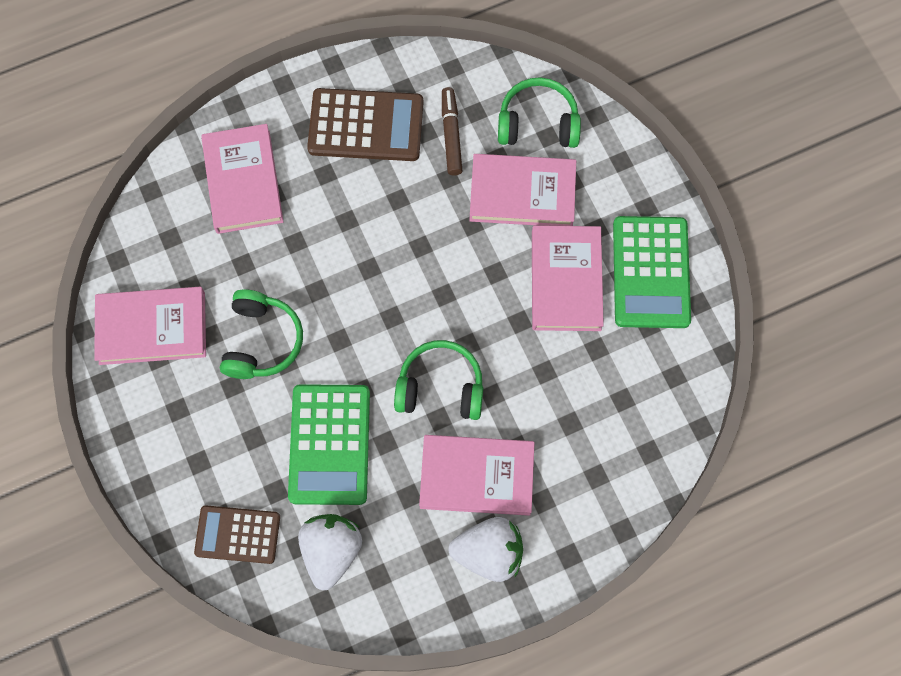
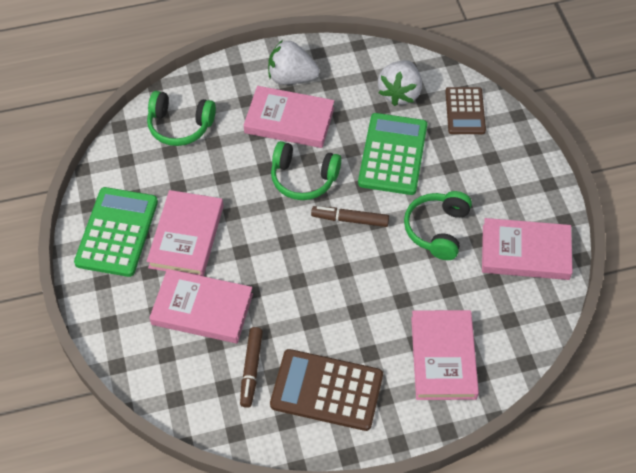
camera: 170 degrees left, 15 degrees down
brown calculator [194,505,280,564] -> brown calculator turned 75 degrees clockwise [445,87,486,134]
green headphones [498,77,581,148] -> green headphones moved to [147,91,216,146]
none -> brown marker [311,206,389,227]

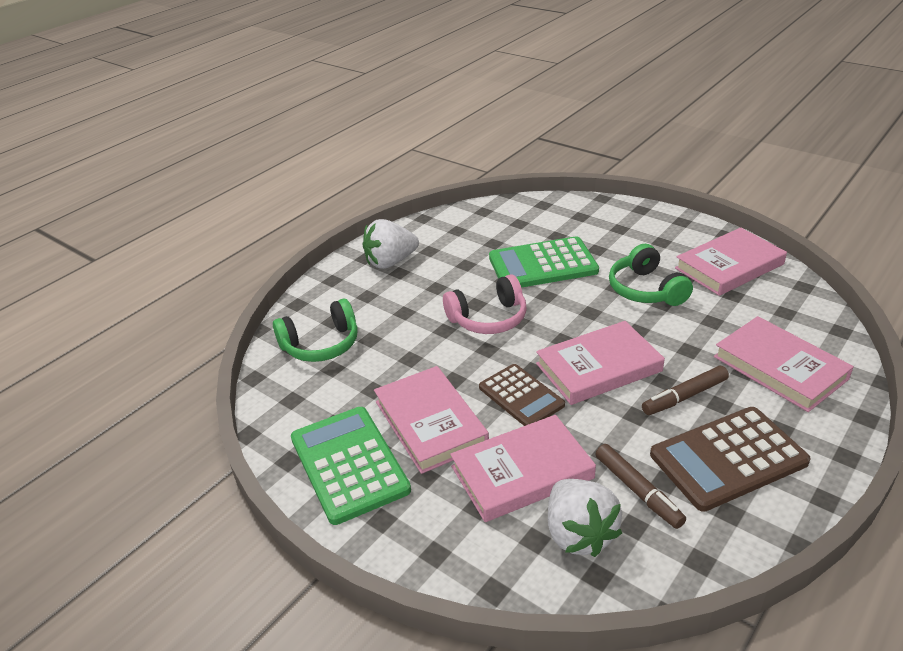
camera: 35 degrees left, 20 degrees down
pink book [244,86,334,148] -> pink book moved to [536,321,665,405]
green headphones [271,141,341,200] -> pink headphones [443,274,527,334]
brown marker [311,206,389,227] -> brown marker moved to [642,366,729,415]
green calculator [358,113,427,195] -> green calculator turned 75 degrees counterclockwise [489,236,599,288]
white strawberry [378,60,422,106] -> white strawberry moved to [548,479,622,557]
brown calculator [445,87,486,134] -> brown calculator moved to [479,364,565,426]

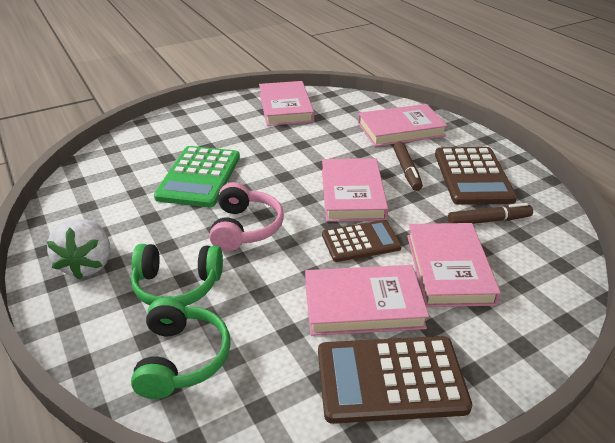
camera: 70 degrees left, 0 degrees up
green calculator [291,407,411,525] -> brown calculator [318,336,472,424]
white strawberry [548,479,622,557] -> none
green headphones [609,244,693,306] -> green headphones moved to [131,244,223,306]

